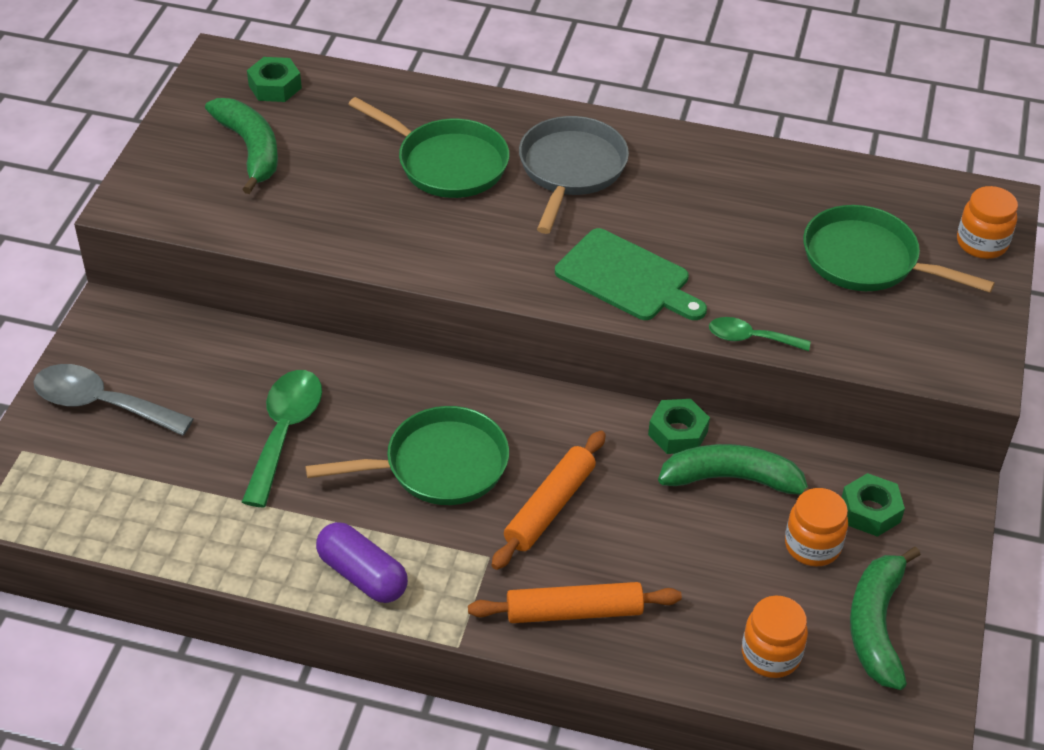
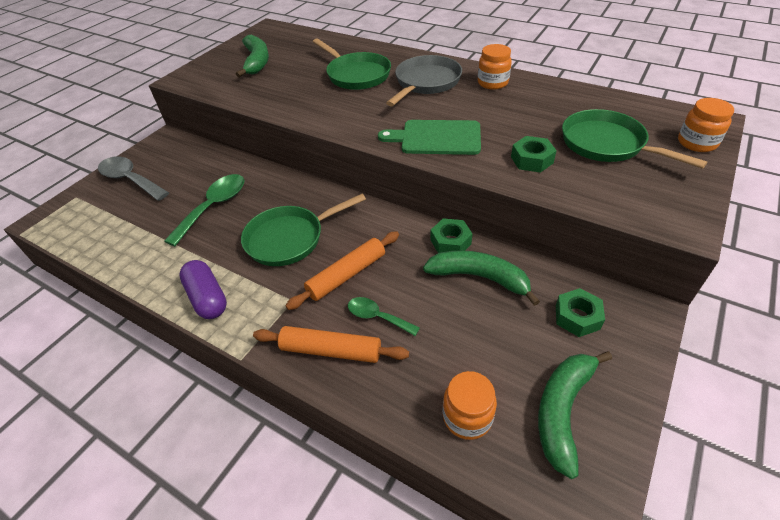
camera: 20 degrees right, 0 degrees up
green nut [247,57,302,102] -> green nut moved to [511,136,557,173]
green pan [305,406,509,505] -> green pan turned 150 degrees clockwise [241,194,366,266]
green cutting board [555,228,707,320] -> green cutting board turned 135 degrees clockwise [378,120,481,155]
green spoon [709,317,811,351] -> green spoon moved to [348,297,420,336]
orange jar [785,488,848,567] -> orange jar moved to [478,44,512,90]

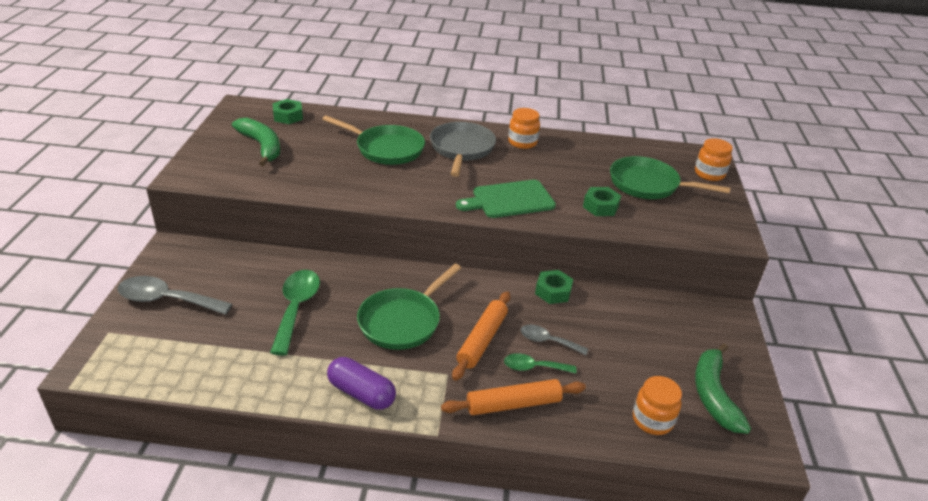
camera: 30 degrees left, 10 degrees down
green banana [423,250,540,306] -> none
green nut [556,288,605,337] -> green nut moved to [273,99,303,124]
none -> grey spoon [521,325,588,355]

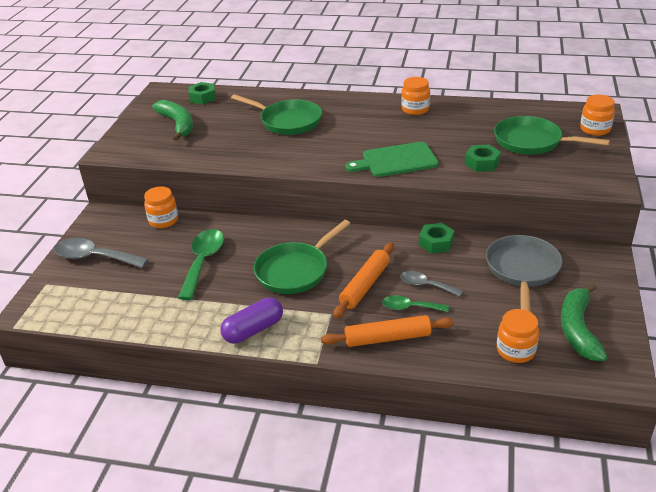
camera: 10 degrees right, 0 degrees up
purple capsule [327,357,396,410] -> purple capsule turned 75 degrees counterclockwise [220,297,283,343]
grey pan [430,122,496,177] -> grey pan moved to [486,235,563,312]
none -> orange jar [144,186,178,228]

